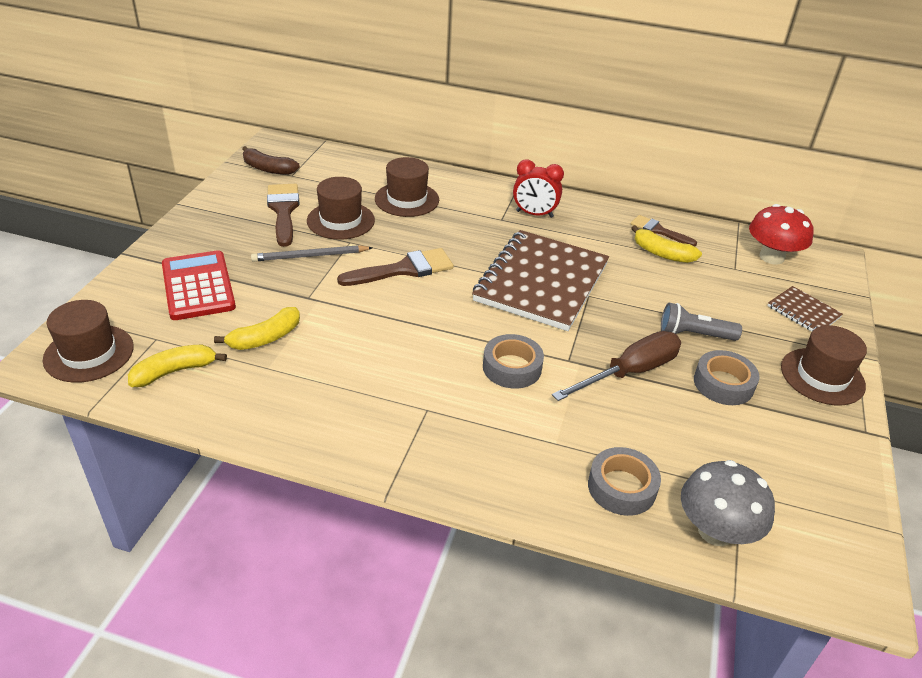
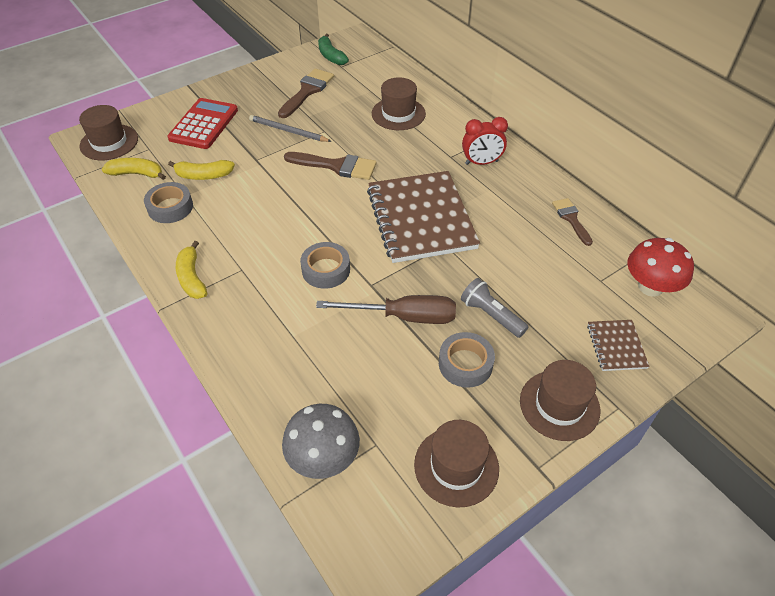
camera: 40 degrees right, 10 degrees up
brown banana [242,146,300,175] -> green banana [318,34,349,65]
brown hat [307,177,375,240] -> brown hat moved to [414,420,499,507]
brown notebook [472,230,609,331] -> brown notebook turned 75 degrees counterclockwise [367,171,480,263]
red clock [513,160,564,218] -> red clock turned 60 degrees counterclockwise [462,117,508,165]
grey tape [588,447,661,516] -> grey tape moved to [144,182,193,223]
yellow banana [631,225,702,263] -> yellow banana moved to [176,241,207,299]

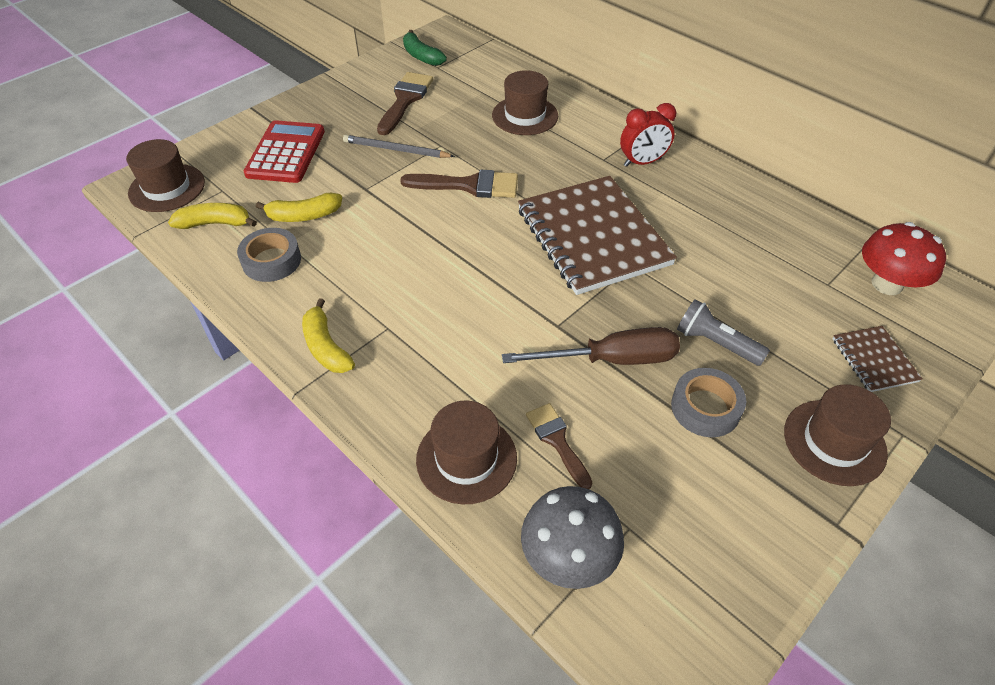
camera: 10 degrees left, 0 degrees up
grey tape [300,242,350,289] -> none
brown hat [414,420,499,507] -> brown hat moved to [416,401,517,504]
brown brush [552,198,593,246] -> brown brush moved to [526,403,592,489]

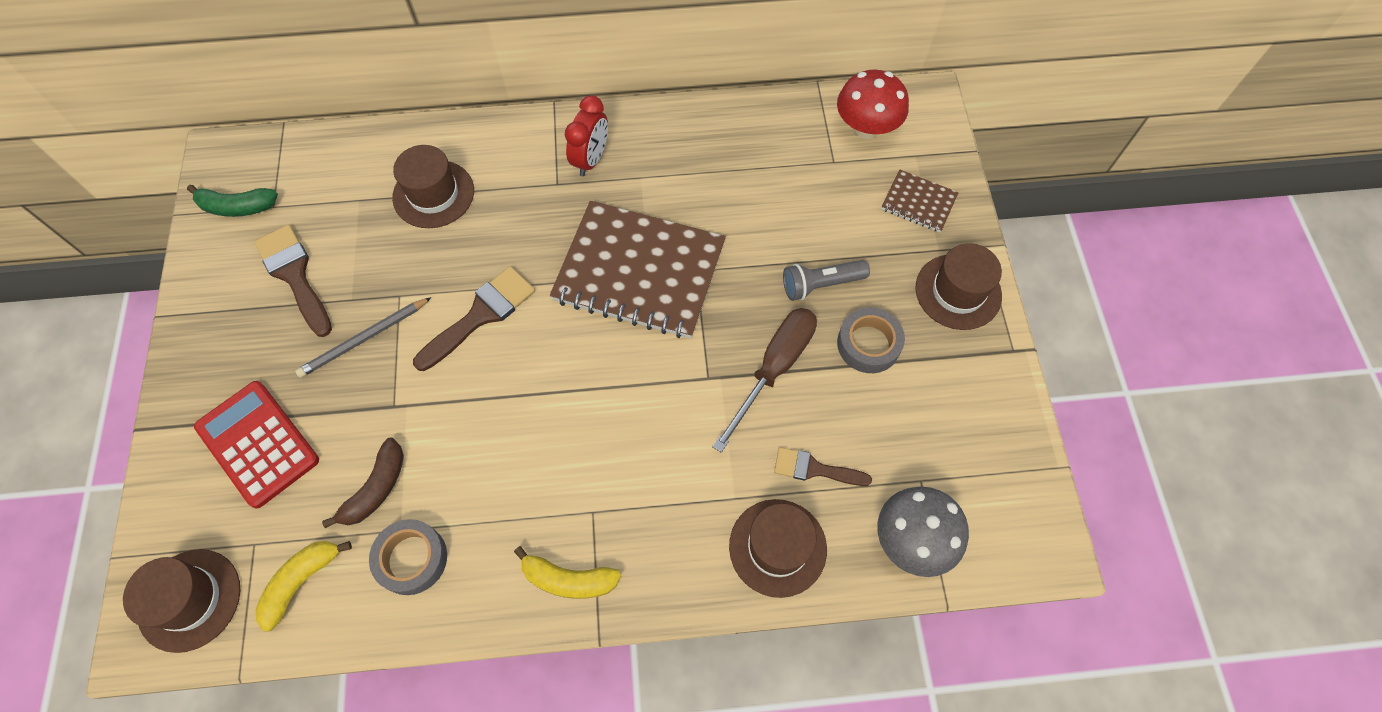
camera: 50 degrees left, 15 degrees up
yellow banana [256,193,342,222] -> brown banana [322,438,404,528]

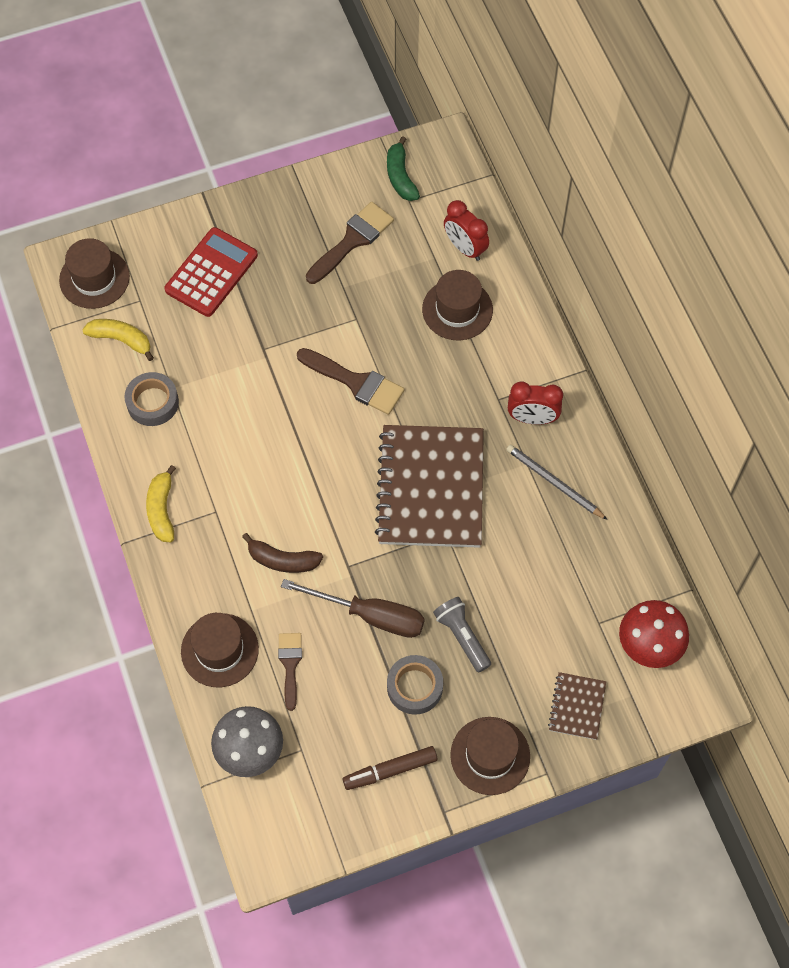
camera: 75 degrees right, 0 degrees up
grey pencil [295,297,432,378] -> grey pencil moved to [506,445,608,520]
brown banana [322,438,404,528] -> brown banana moved to [242,533,323,573]
none -> brown marker [343,746,438,790]
none -> red clock [444,200,489,261]

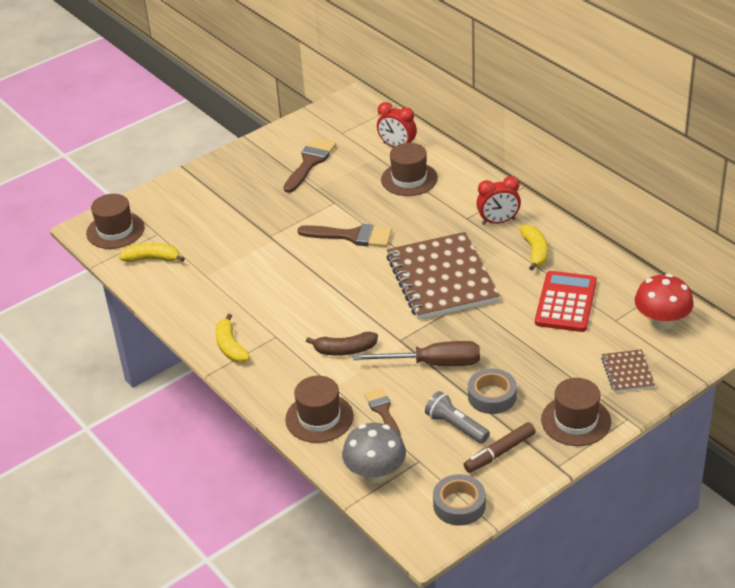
camera: 15 degrees left, 25 degrees down
grey tape [124,372,179,426] -> grey tape moved to [433,474,486,526]
red calculator [164,227,258,317] -> red calculator moved to [535,271,597,332]
green banana [387,136,420,201] -> none
grey flashlight [433,597,491,673] -> grey flashlight moved to [425,391,490,443]
grey pencil [506,445,608,520] -> yellow banana [520,224,548,271]

